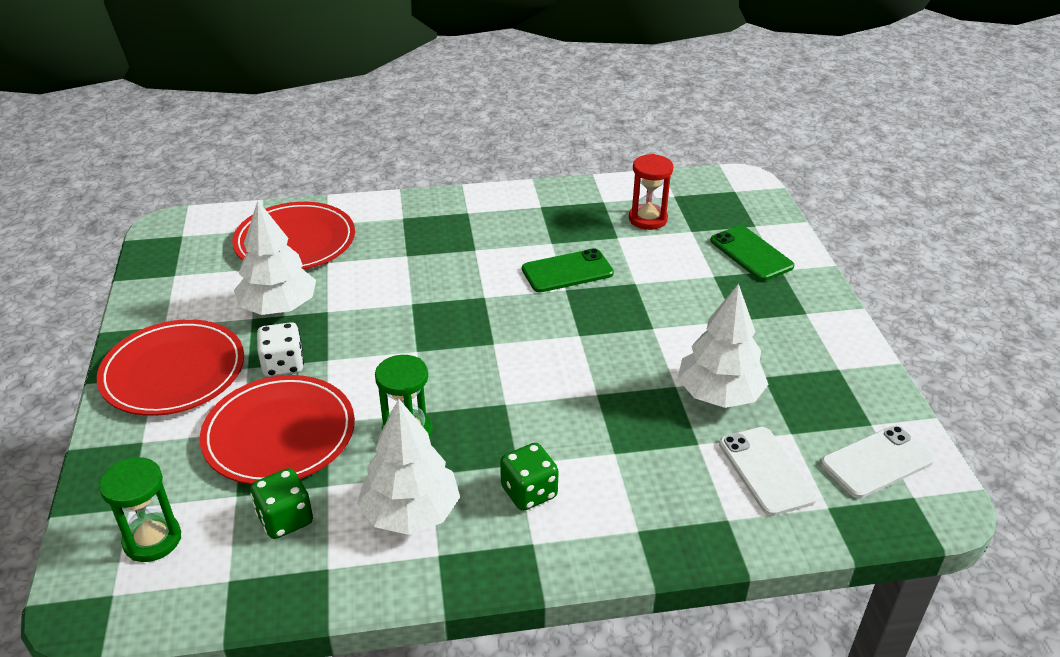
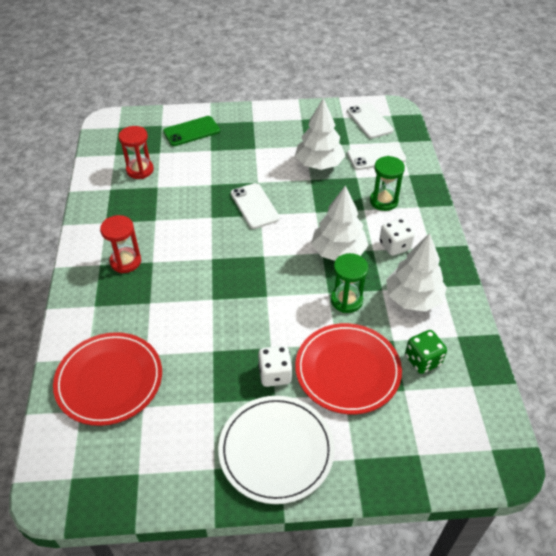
camera: 85 degrees left, 10 degrees up
red plate [97,319,244,416] -> white plate [218,396,335,504]
green hourglass [99,457,181,562] -> green hourglass moved to [370,156,405,211]
white tree [234,201,316,315] -> white tree moved to [311,185,368,261]
green dice [500,443,559,511] -> white dice [379,218,415,256]
green phone [522,248,614,292] -> none
none -> red hourglass [100,215,141,273]
none -> white phone [231,183,280,229]

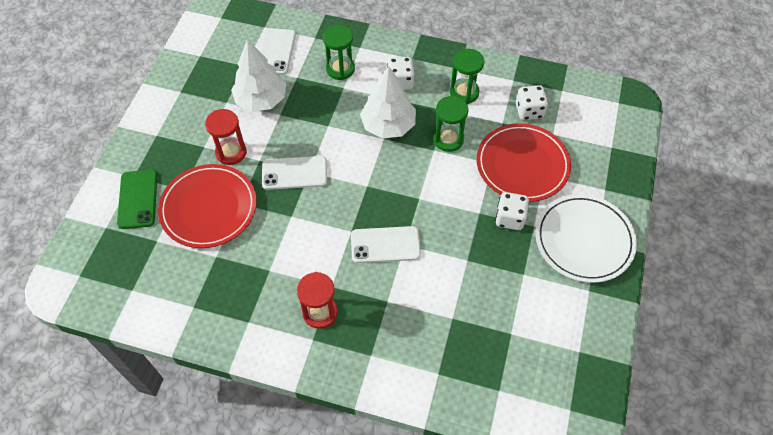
camera: 70 degrees left, 10 degrees up
red plate [53,332,162,426] -> red plate moved to [158,164,257,248]
red hourglass [118,126,154,179] -> red hourglass moved to [205,109,247,165]
white phone [347,102,393,139] -> white phone moved to [351,226,421,263]
white tree [386,233,447,312] -> green hourglass [450,49,485,104]
green dice [405,330,447,374] -> white dice [516,85,548,120]

